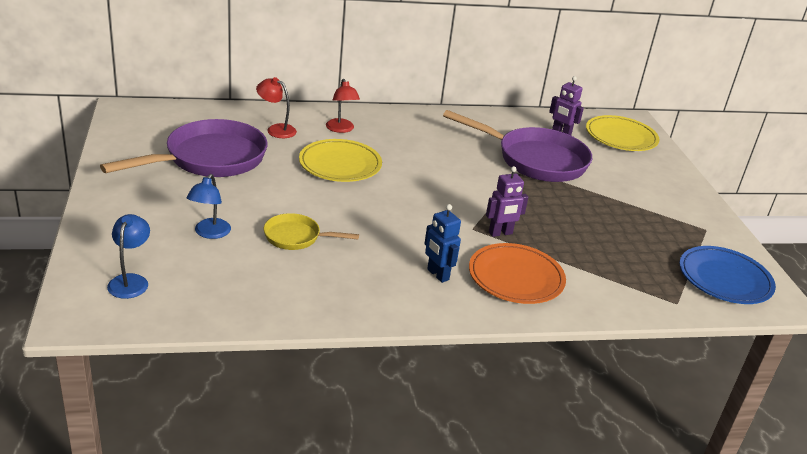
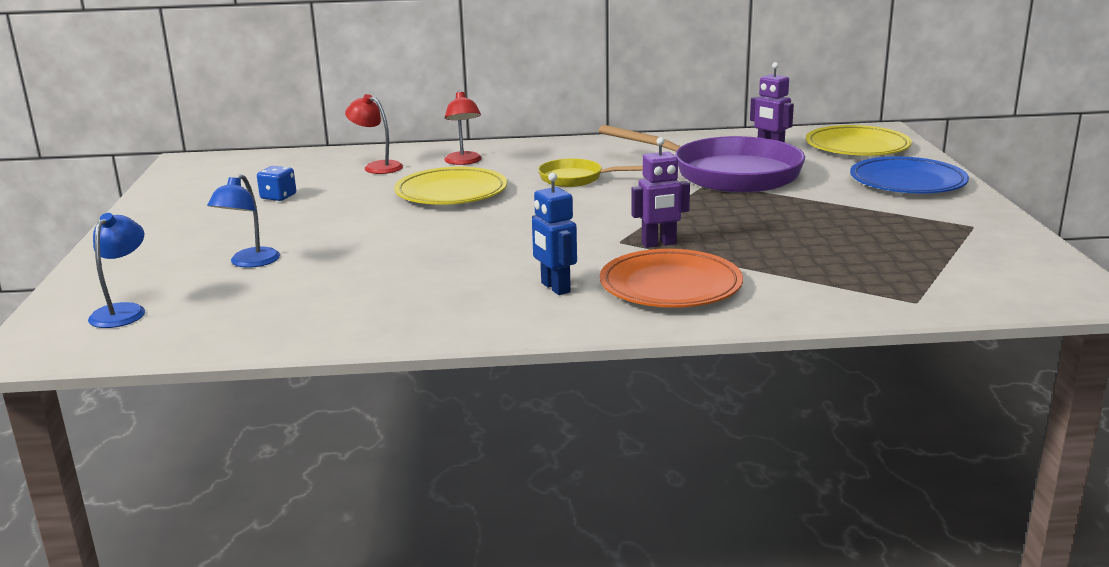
camera: 10 degrees right, 10 degrees down
purple pan [100,119,268,177] -> blue dice [257,166,296,201]
yellow pan [264,213,359,250] -> yellow pan moved to [538,159,643,187]
blue plate [679,246,776,304] -> blue plate moved to [850,156,969,193]

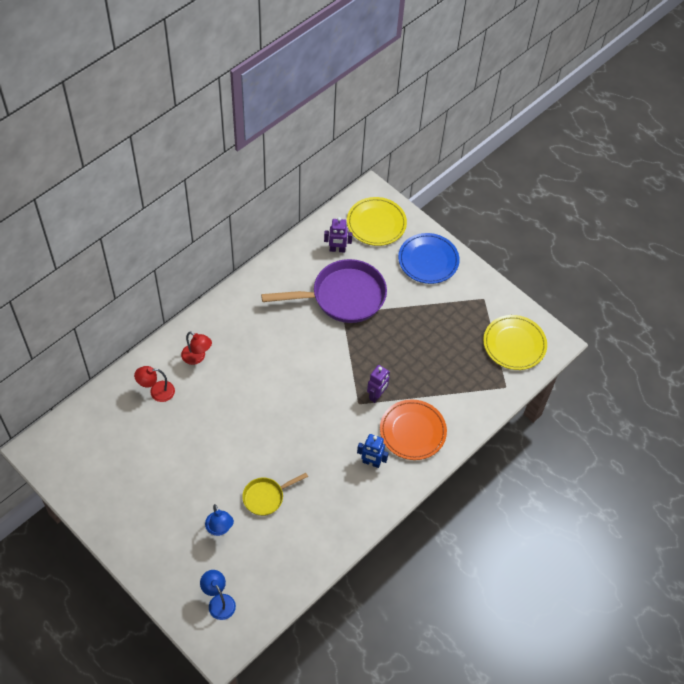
camera: 45 degrees left, 35 degrees up
blue dice [257,166,296,201] -> none
yellow plate [394,167,507,205] -> yellow plate moved to [483,315,547,370]
yellow pan [538,159,643,187] -> yellow pan moved to [242,473,308,516]

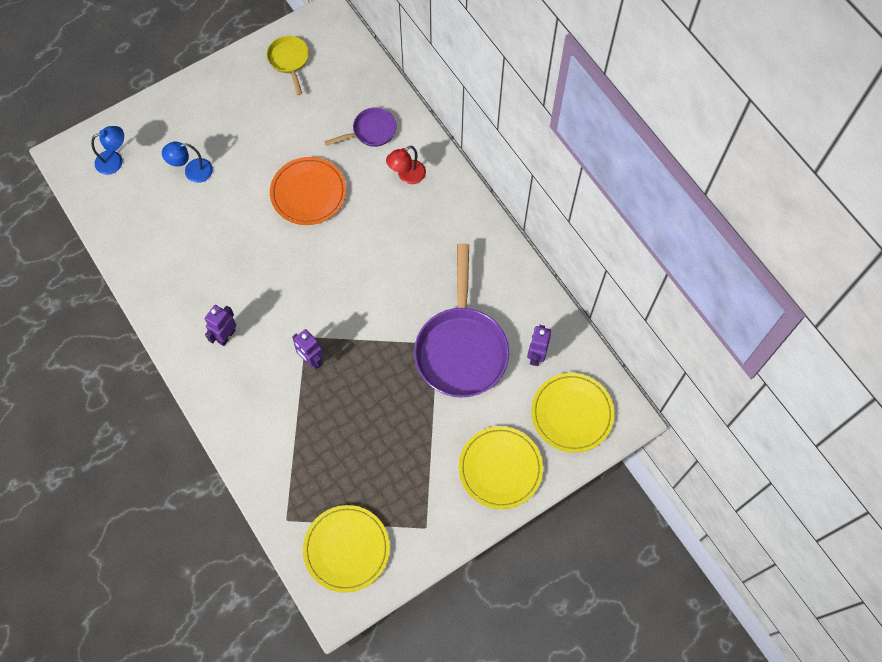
camera: 105 degrees right, 10 degrees up
red lamp [134,366,175,402] -> purple pan [324,108,397,147]
yellow pan [242,473,308,516] -> yellow pan moved to [267,36,309,95]
blue robot [357,434,388,468] -> purple robot [205,305,236,346]
orange plate [380,399,447,460] -> orange plate moved to [270,157,346,225]
blue plate [398,233,460,284] -> yellow plate [459,426,543,509]

